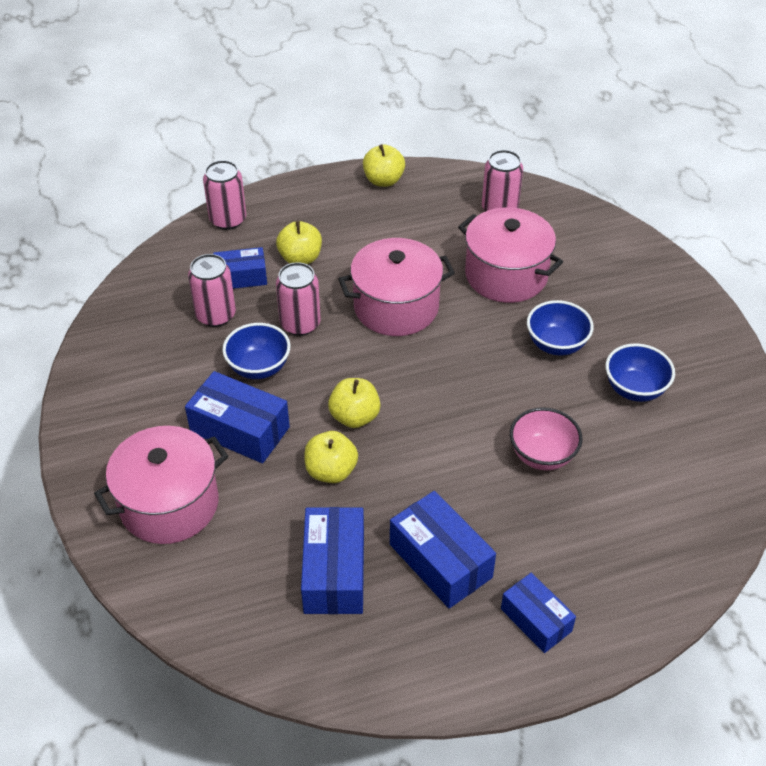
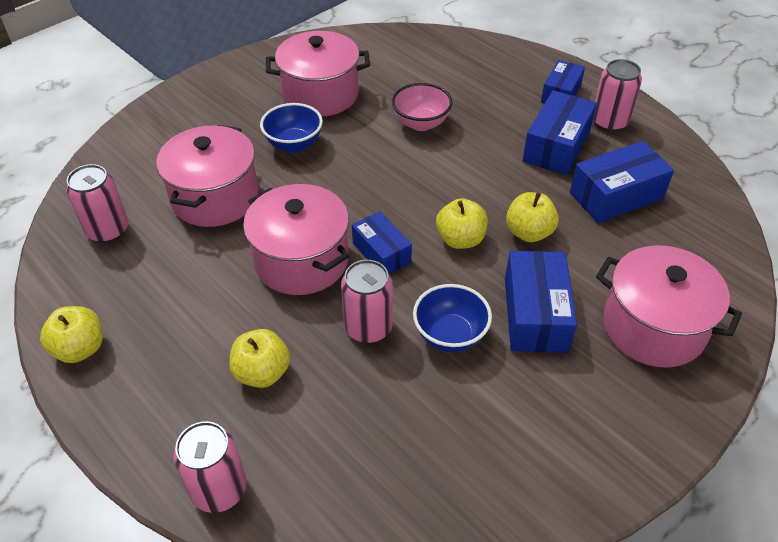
camera: 115 degrees left, 0 degrees up
pink can [188,254,236,327] -> pink can moved to [593,59,642,132]
blue box [213,247,267,289] -> blue box moved to [352,211,412,274]
blue bowl [606,343,675,402] -> pink pot [266,31,370,117]

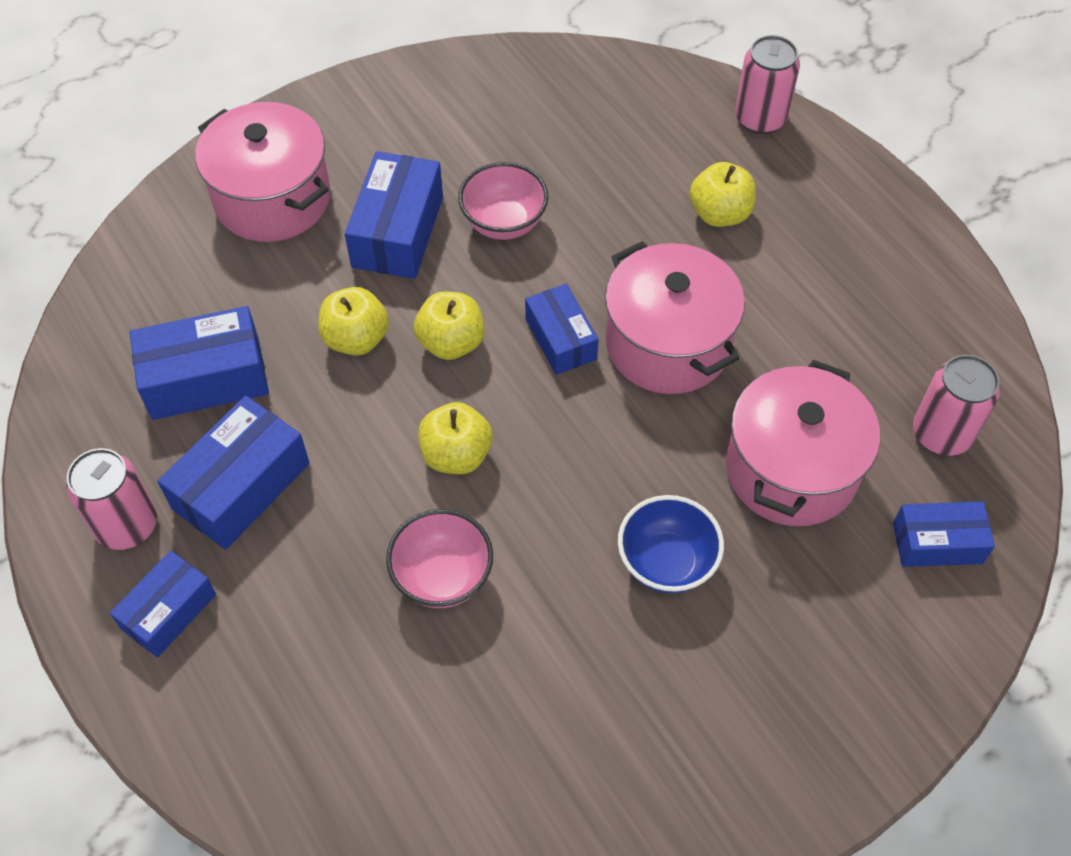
camera: 170 degrees left, 10 degrees up
yellow apple [40,306,103,363] -> yellow apple moved to [418,402,493,474]
pink pot [266,31,370,117] -> none
pink can [341,260,393,343] -> none
blue bowl [413,284,492,352] -> pink bowl [458,162,549,240]
none -> blue box [893,502,995,567]

